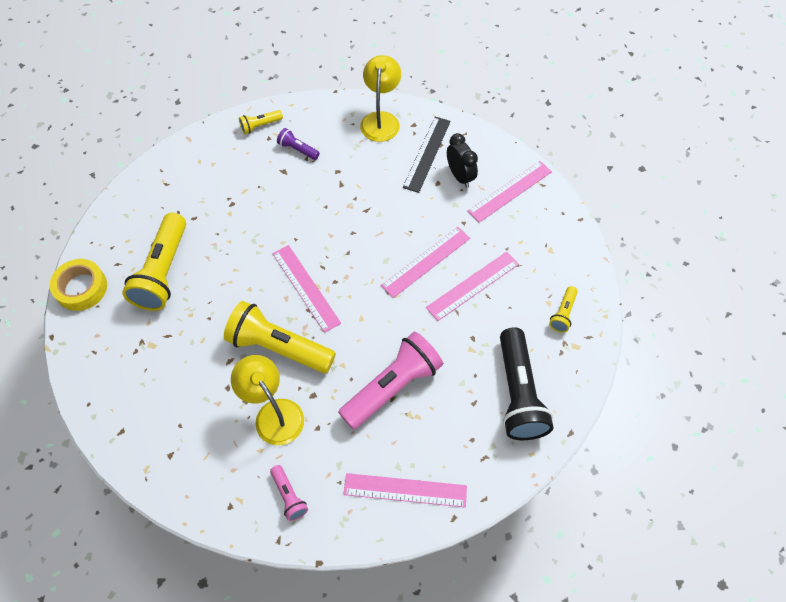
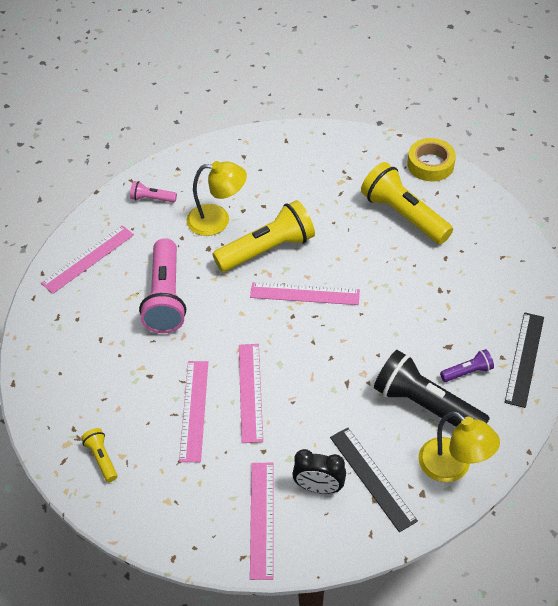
camera: 130 degrees right, 10 degrees down
yellow flashlight [239,110,283,134] -> black ruler [505,312,544,408]
black flashlight [500,327,553,440] -> black flashlight moved to [374,350,490,427]

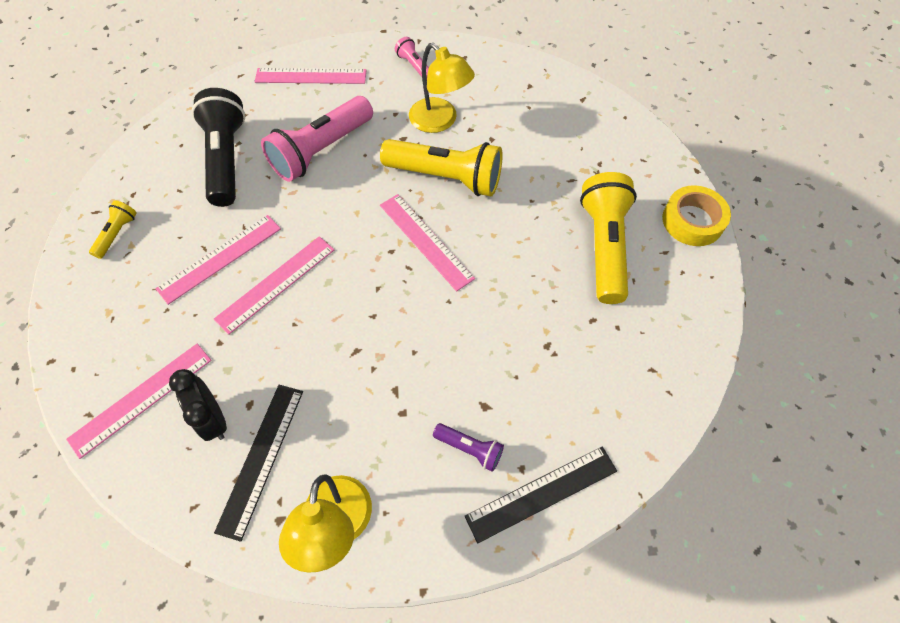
camera: 45 degrees right, 10 degrees up
black flashlight [374,350,490,427] -> black flashlight moved to [192,88,245,207]

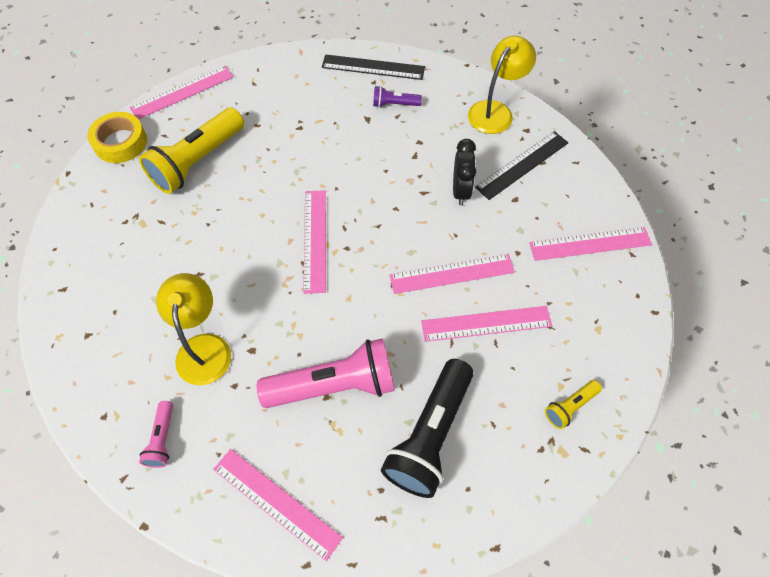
camera: 145 degrees left, 0 degrees up
black clock [169,369,227,441] -> black clock moved to [453,139,476,205]
yellow flashlight [380,139,503,196] -> none
purple flashlight [433,423,504,472] -> purple flashlight turned 60 degrees counterclockwise [373,86,422,107]
none -> pink ruler [130,66,233,119]

